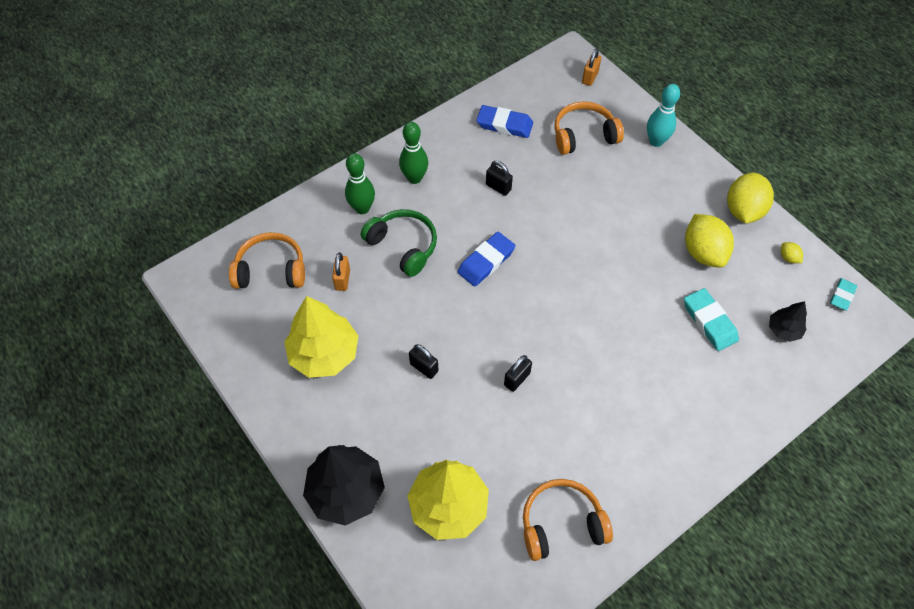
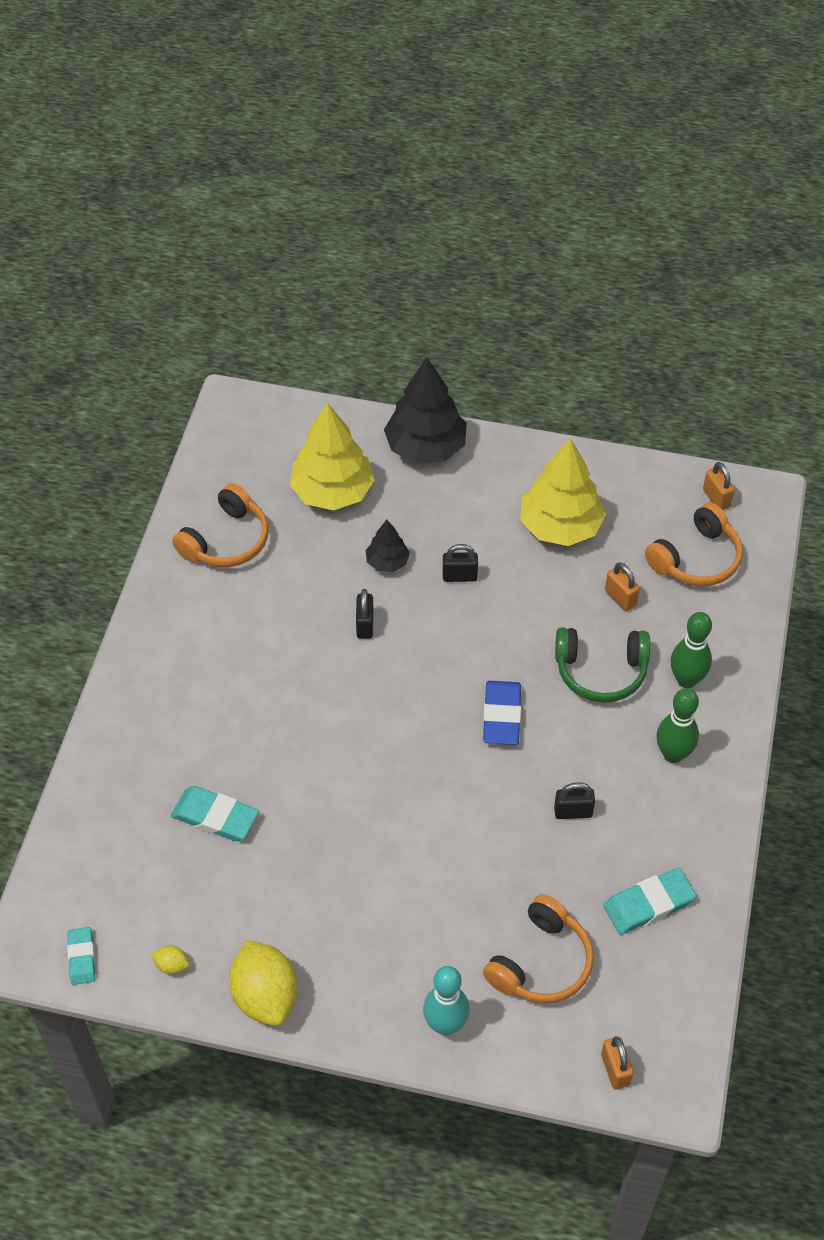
camera: 140 degrees right, 5 degrees down
blue eraser [476,105,533,138] -> turquoise eraser [604,868,696,935]
yellow lemon [685,214,734,268] -> none
black tree [769,301,807,342] -> black tree moved to [366,519,410,572]
none -> orange padlock [703,462,735,510]

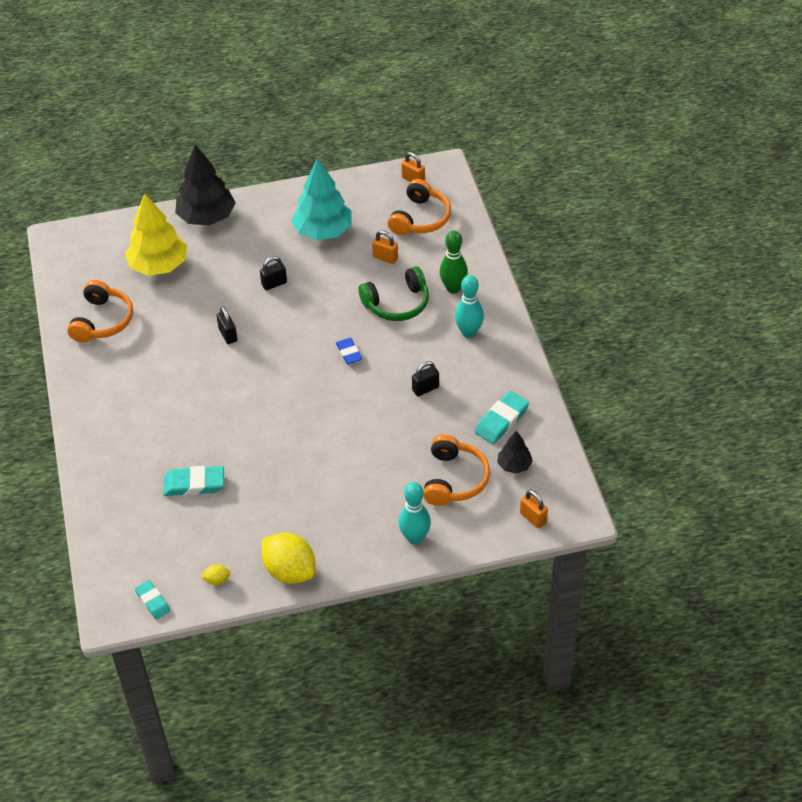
camera: 25 degrees left, 5 degrees down
black tree [366,519,410,572] -> black tree moved to [497,430,533,474]
blue eraser [483,681,521,745] -> blue eraser [336,338,362,364], size x0.63
yellow tree [520,438,606,546] -> turquoise tree [291,159,352,240]
green bowling pin [656,688,699,763] -> turquoise bowling pin [455,275,484,338]

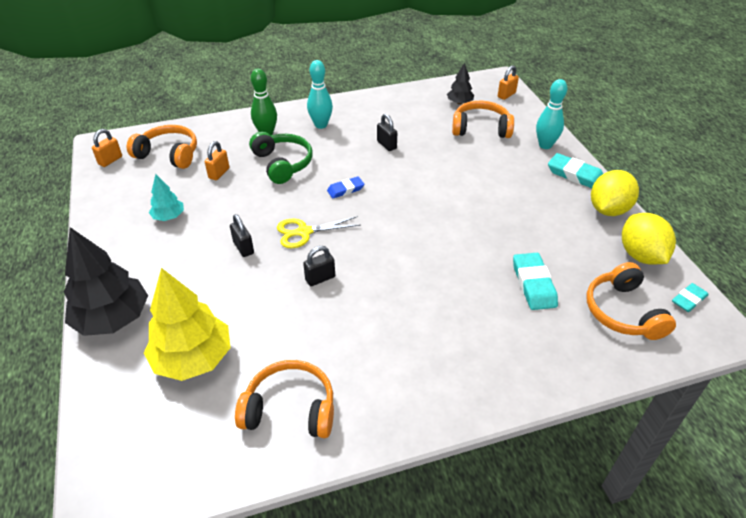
camera: 95 degrees left, 5 degrees down
yellow lemon [201,564,231,585] -> yellow lemon [622,213,676,265], size x2.34
turquoise tree [291,159,352,240] -> turquoise tree [149,174,184,221], size x0.51
turquoise eraser [474,391,529,444] -> turquoise eraser moved to [548,153,603,188]
none -> yellow scissors [277,216,361,248]
none -> orange headphones [586,262,676,340]

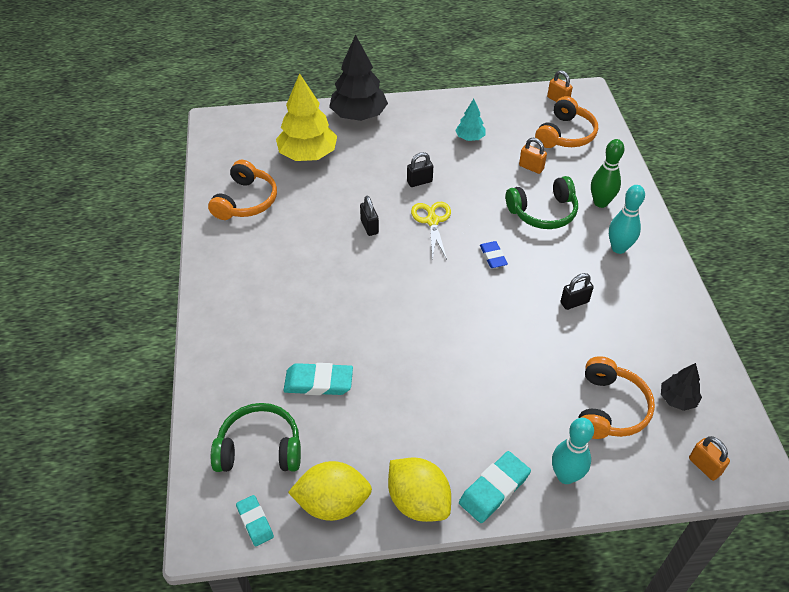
camera: 100 degrees right, 5 degrees up
orange headphones [586,262,676,340] -> green headphones [211,403,301,472]

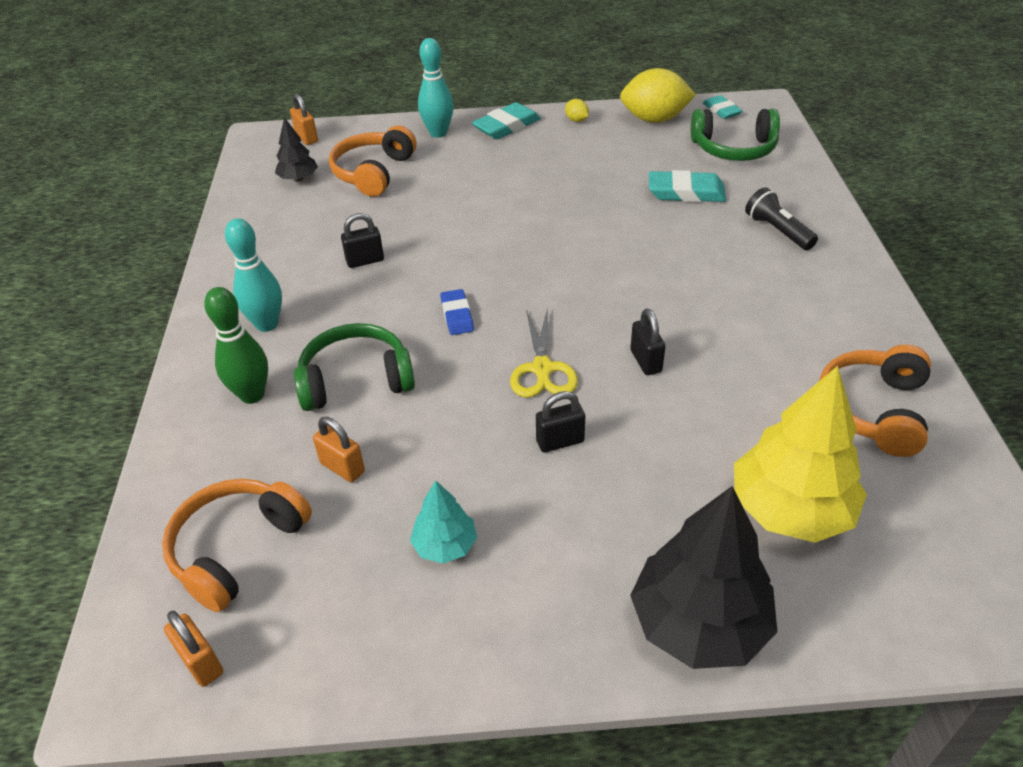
camera: 175 degrees left, 5 degrees down
yellow lemon [388,457,451,522] -> yellow lemon [565,99,589,122], size x0.43
none -> black flashlight [745,187,818,250]

